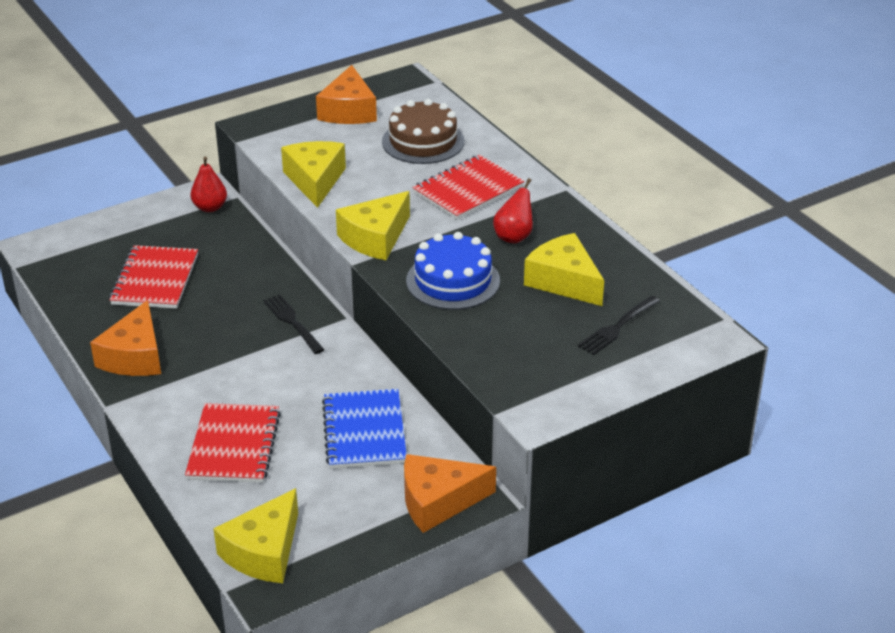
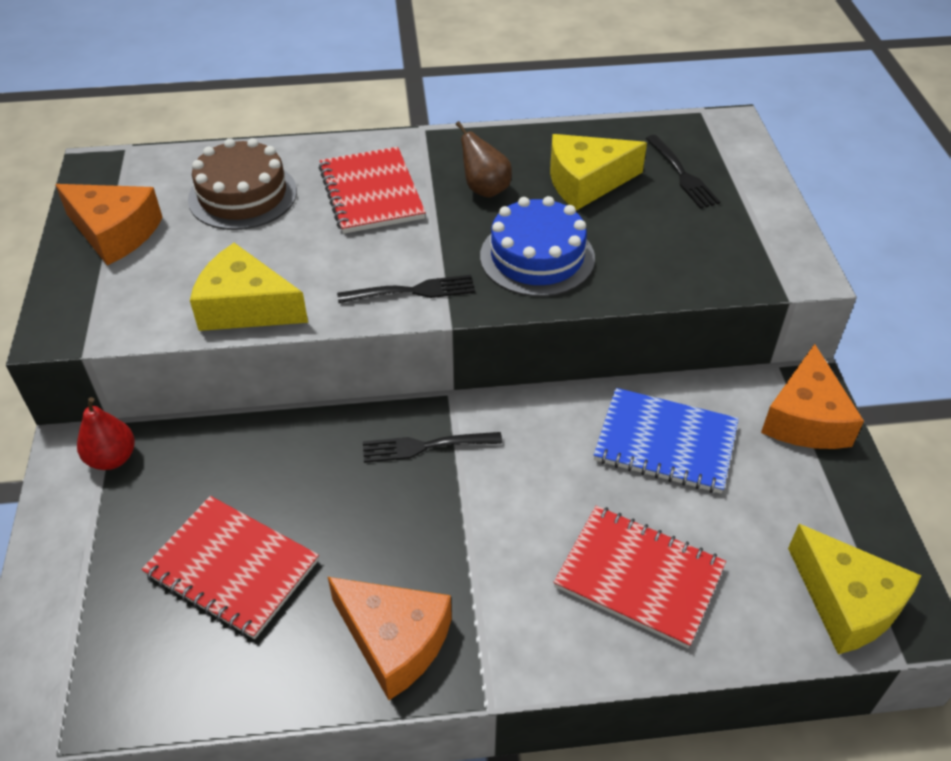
camera: 65 degrees left, 10 degrees up
yellow cheese [336,191,410,260] -> black fork [337,275,475,303]
red pear [493,178,533,243] -> brown pear [456,121,512,198]

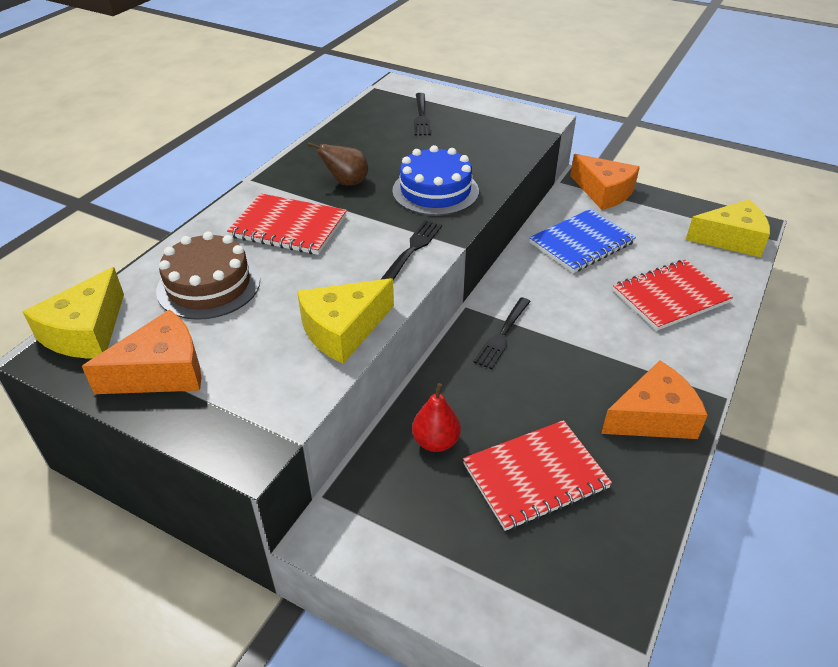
camera: 55 degrees left, 5 degrees down
red pear [77,397,135,470] -> red pear moved to [412,383,461,452]
yellow cheese [550,134,647,211] -> yellow cheese moved to [23,267,124,359]
black fork [646,135,720,209] -> black fork turned 75 degrees clockwise [414,93,431,135]

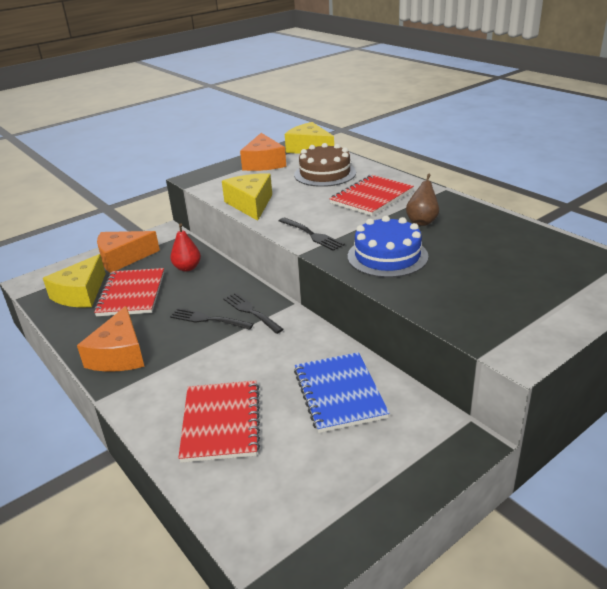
camera: 115 degrees right, 10 degrees down
black fork [414,93,431,135] -> black fork moved to [170,308,253,330]
orange cheese [570,154,640,210] -> orange cheese moved to [97,231,160,273]
yellow cheese [686,199,770,257] -> yellow cheese moved to [43,254,106,308]

